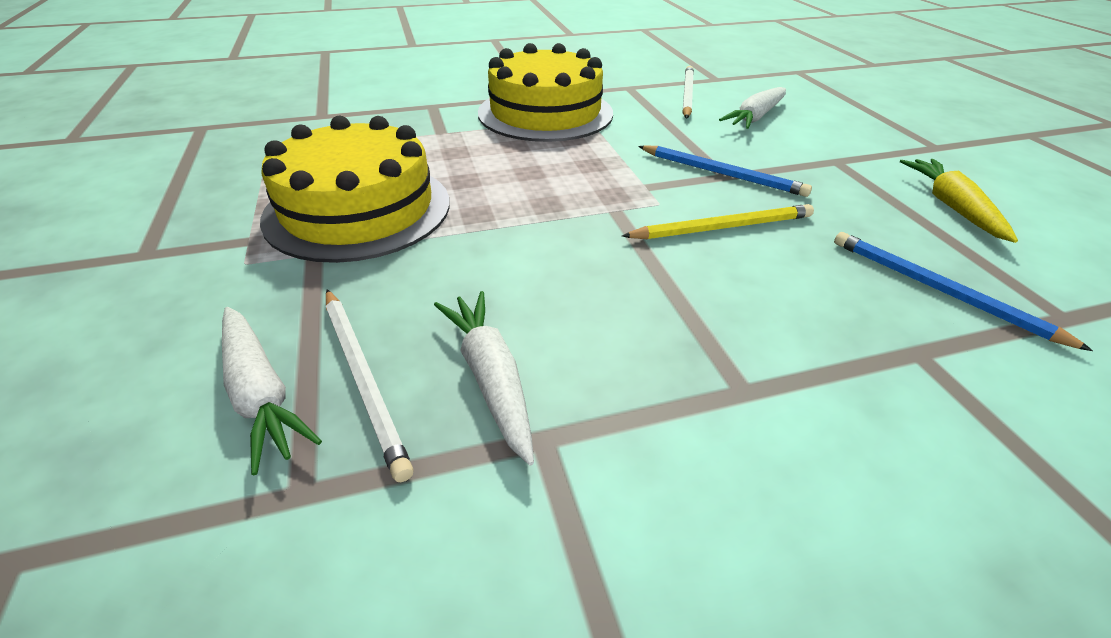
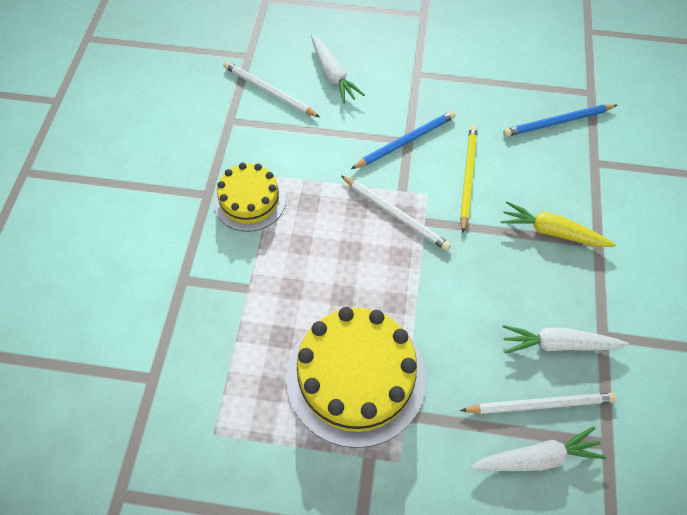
camera: 65 degrees left, 20 degrees up
yellow cake [478,43,613,142] -> yellow cake [214,163,286,232], size x0.60
yellow carrot [900,159,1018,243] -> yellow carrot moved to [501,201,616,247]
none -> white pencil [341,176,451,251]

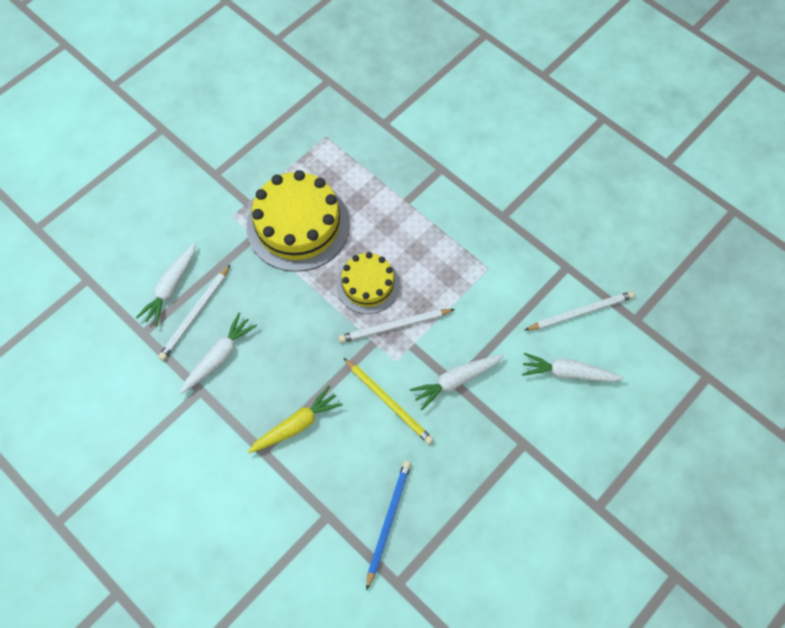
camera: 125 degrees right, 5 degrees up
yellow cake [214,163,286,232] -> yellow cake moved to [336,252,400,314]
blue pencil [351,111,456,169] -> white carrot [410,354,504,410]

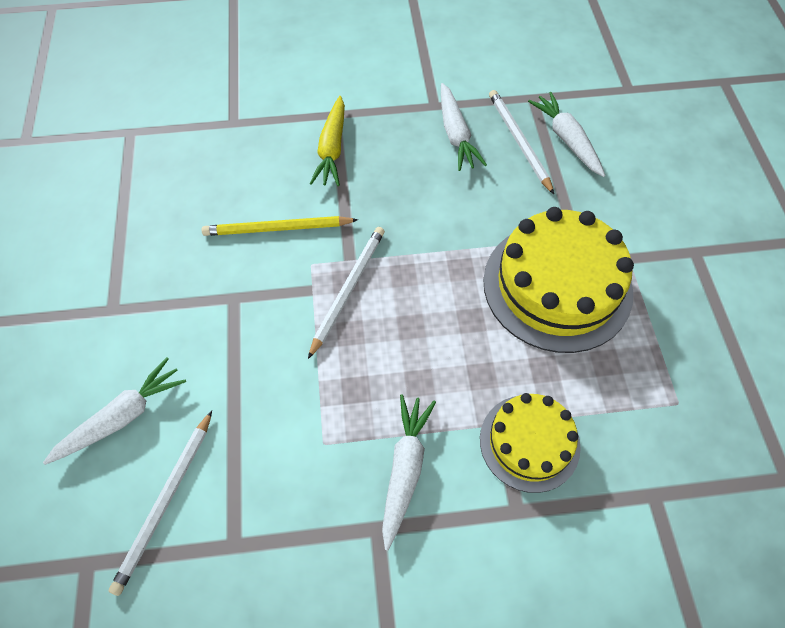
camera: 130 degrees right, 5 degrees down
yellow cake [336,252,400,314] -> yellow cake moved to [480,393,581,493]
blue pencil [366,461,411,590] -> none
white carrot [410,354,504,410] -> white carrot moved to [382,394,436,550]

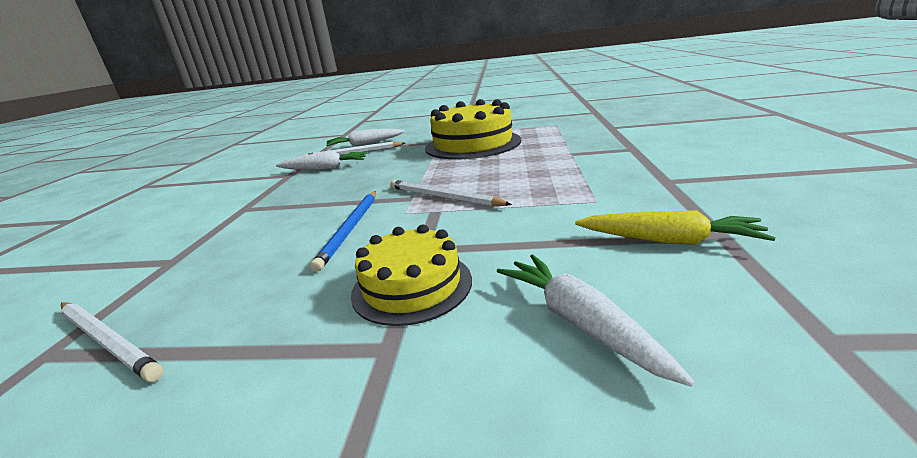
camera: 75 degrees left, 35 degrees down
white pencil [109,411,212,596] -> white pencil moved to [61,302,164,382]
yellow pencil [201,216,358,236] -> blue pencil [310,191,376,272]
yellow carrot [310,96,345,186] -> yellow carrot moved to [575,210,776,245]
white carrot [382,394,436,550] -> none
yellow cake [480,393,581,493] -> yellow cake moved to [351,225,472,326]

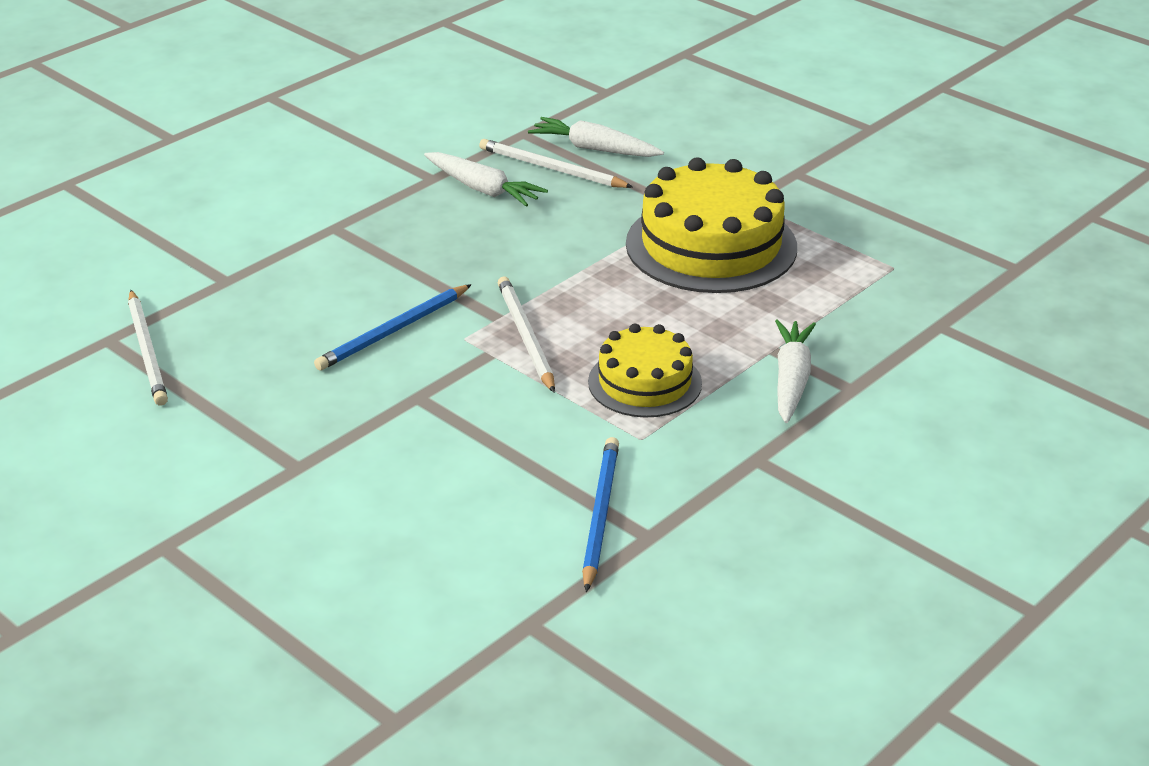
camera: 35 degrees right, 10 degrees up
yellow cake [351,225,472,326] -> yellow cake moved to [588,324,702,418]
white carrot [497,254,695,387] -> white carrot moved to [775,319,816,423]
yellow carrot [575,210,776,245] -> blue pencil [582,437,619,592]

